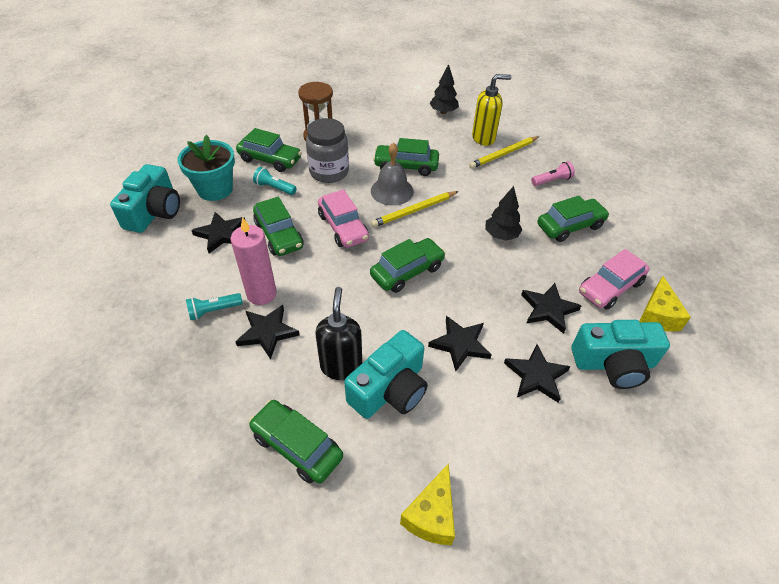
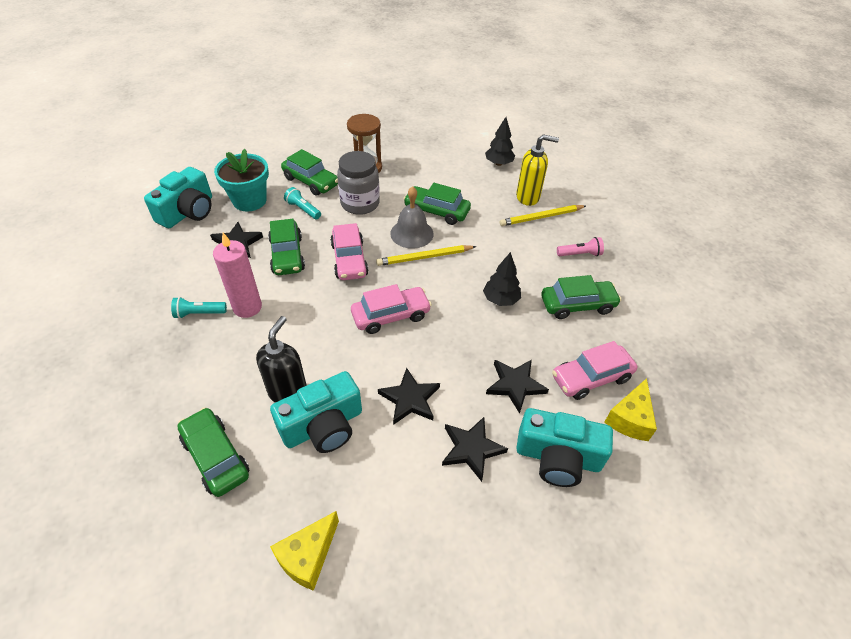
camera: 15 degrees right, 0 degrees up
black star [235,305,300,359] -> none
green car [370,238,446,293] -> pink car [351,284,432,334]

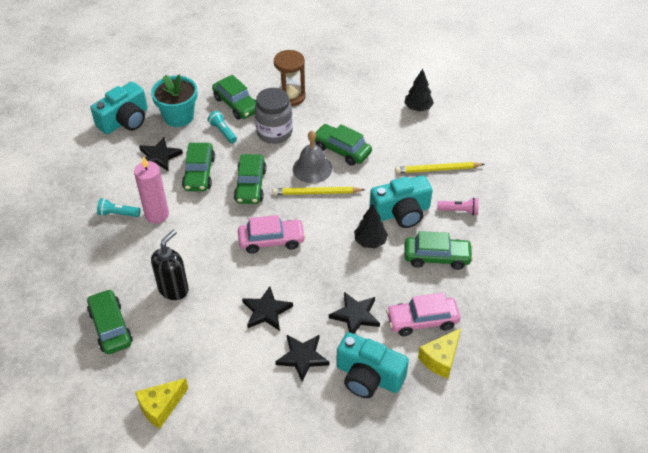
camera: 15 degrees right, 0 degrees up
turquoise camera [270,371,362,453] -> turquoise camera moved to [369,175,433,228]
pink car [330,223,369,280] -> green car [234,154,267,204]
yellow soap dispenser [516,134,559,206] -> none

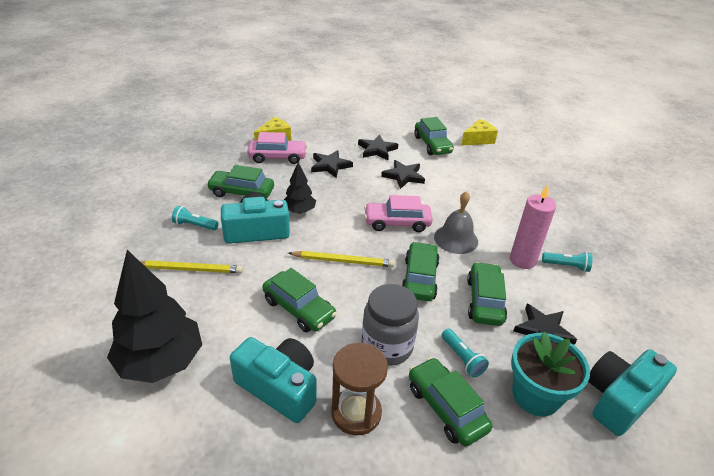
camera: 175 degrees left, 10 degrees down
green car [87,289,133,354] -> green car moved to [414,117,454,155]
black soap dispenser [151,229,189,300] -> none
grey bell [293,131,332,183] -> grey bell moved to [434,191,478,254]
turquoise camera [336,332,409,398] -> turquoise camera moved to [230,337,317,423]
black tree [404,69,434,111] -> black tree [107,250,202,383], size x1.90
pink flashlight [437,198,479,215] -> turquoise flashlight [172,206,219,230]

